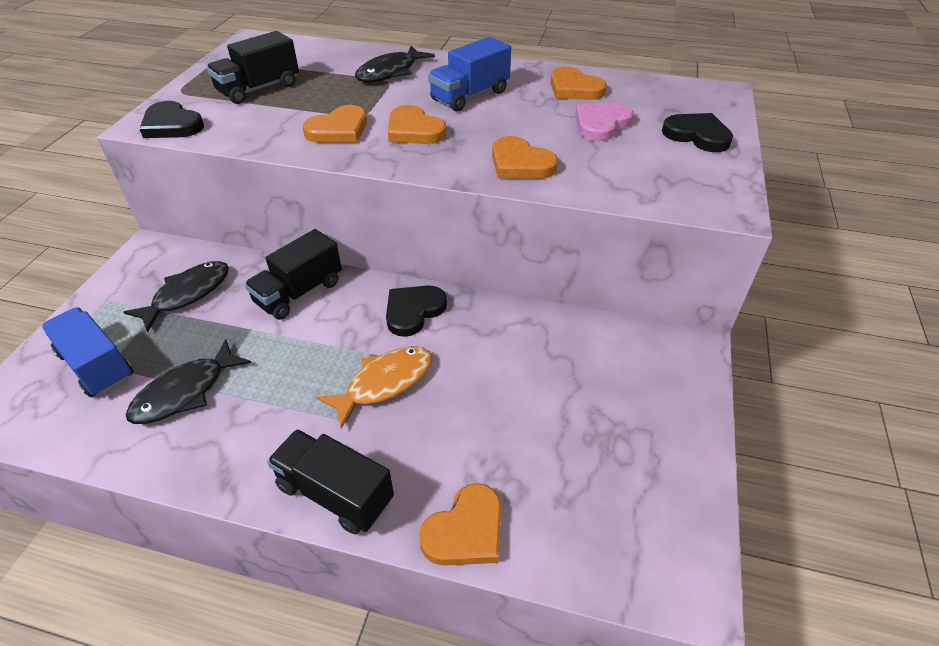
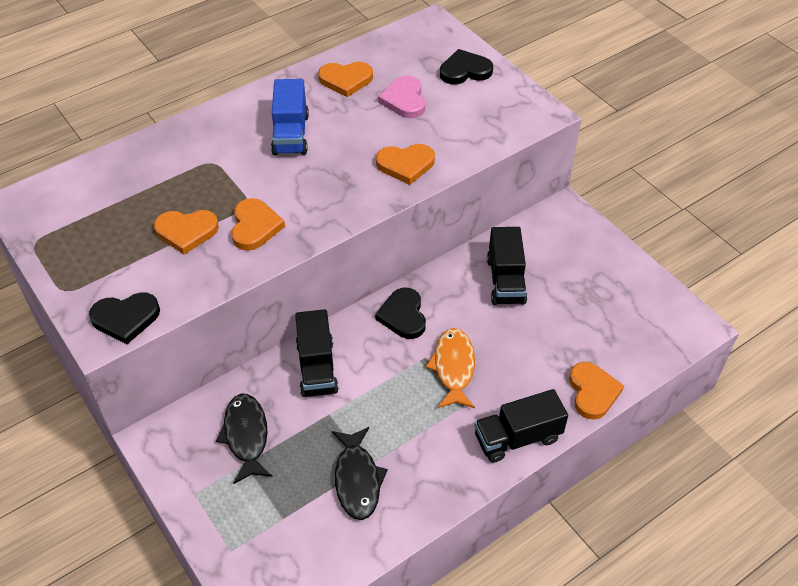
camera: 50 degrees left, 5 degrees up
blue truck [42,307,134,397] -> none
black truck [206,31,299,104] -> black truck moved to [487,227,527,305]
black fish [355,46,435,82] -> none
orange heart [388,105,446,144] -> orange heart moved to [154,210,219,255]

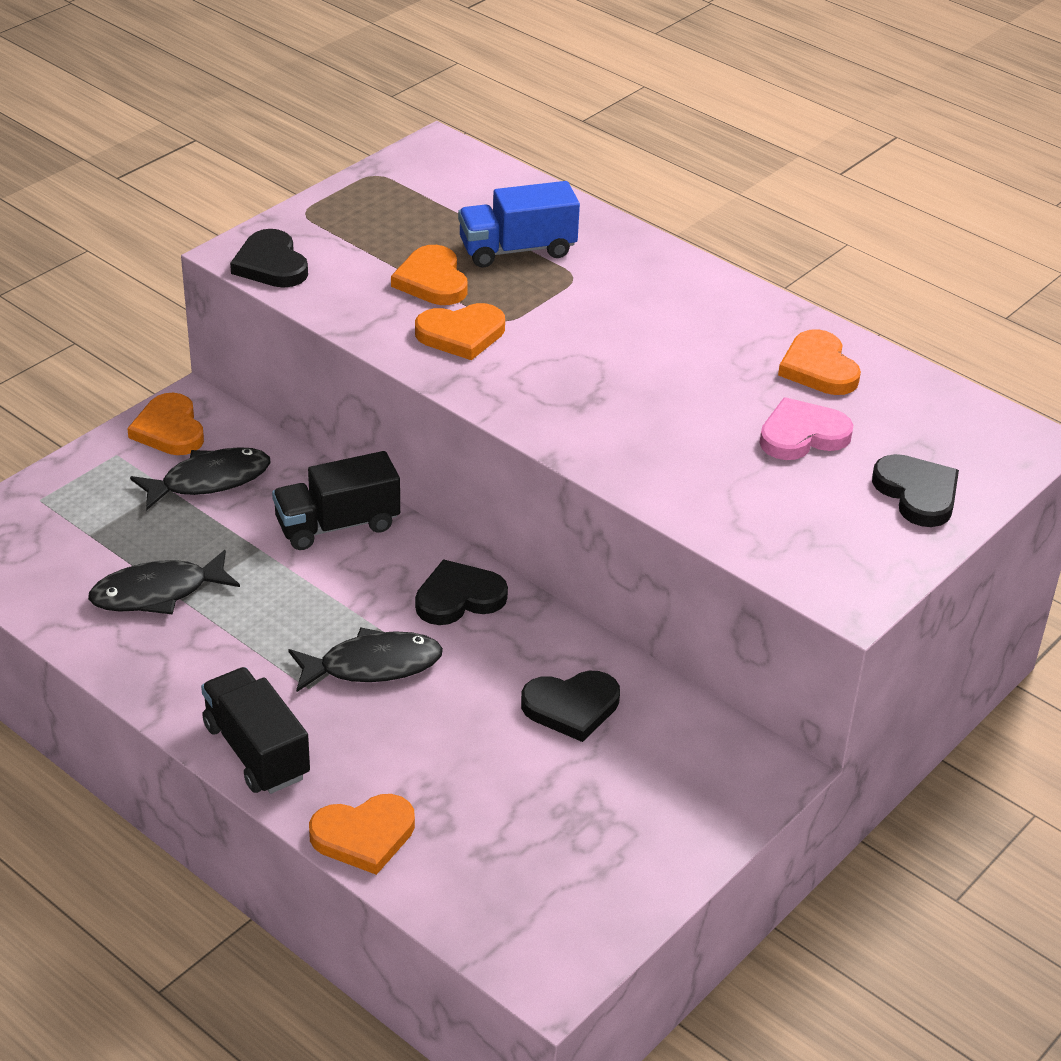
camera: 75 degrees right, 10 degrees down
blue truck [271,79,309,155] -> blue truck moved to [458,181,580,267]
orange heart [376,144,435,185] -> orange heart moved to [127,393,204,455]
orange fish [426,328,475,408] -> black fish [288,627,443,692]
black truck [487,227,527,305] -> black heart [521,671,620,742]

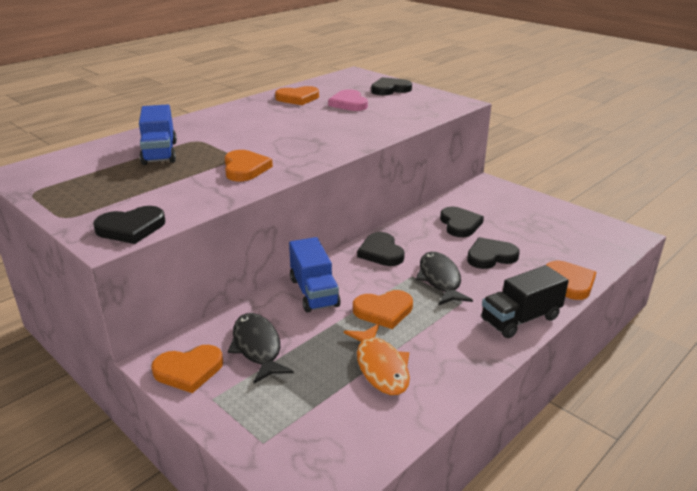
camera: 85 degrees left, 10 degrees down
black fish [88,550,240,614] -> orange fish [344,324,410,395]
black truck [272,451,400,550] -> blue truck [289,237,341,313]
orange heart [391,245,468,305] -> orange heart moved to [353,290,413,329]
none -> black heart [467,237,519,269]

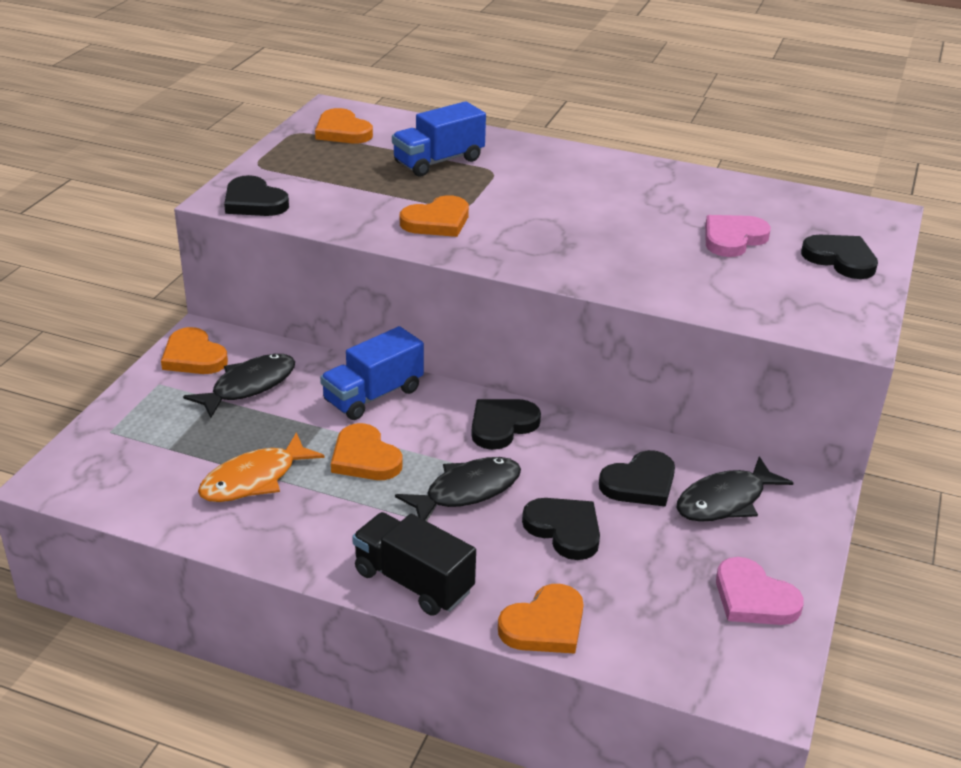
camera: 65 degrees right, 5 degrees up
orange heart [275,86,319,105] -> orange heart moved to [315,108,373,143]
none -> black fish [677,456,794,522]
none -> pink heart [716,557,804,625]

